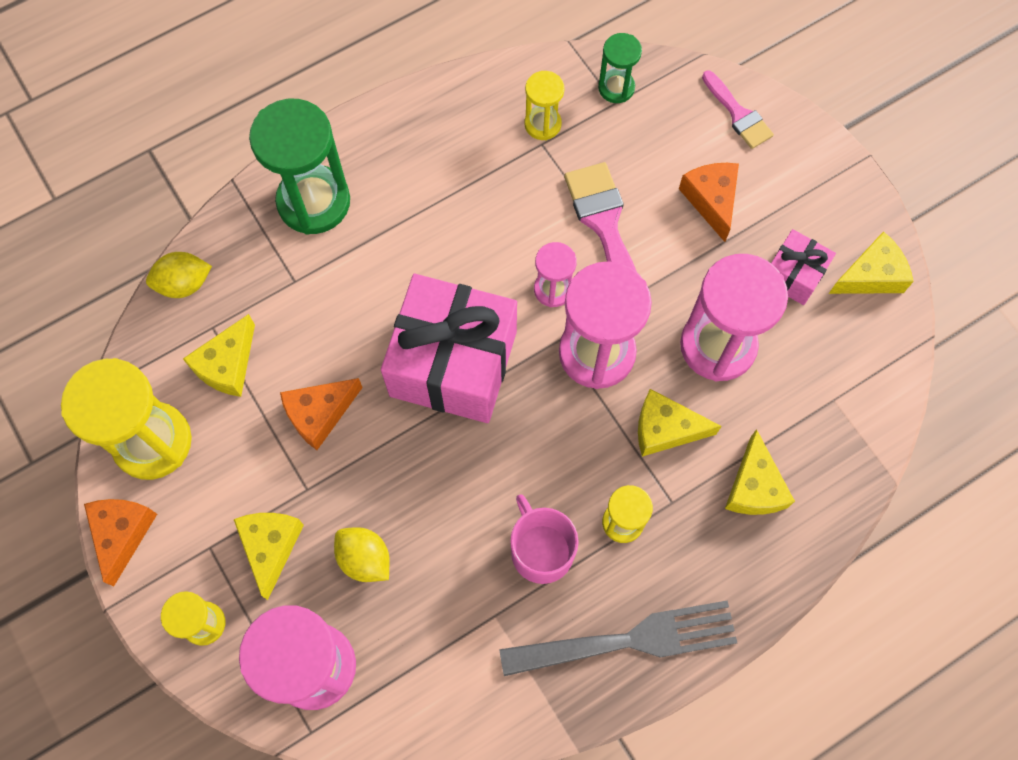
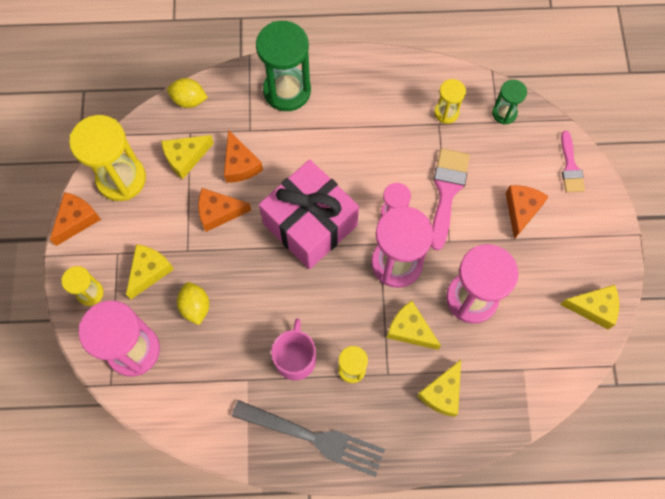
camera: 30 degrees right, 0 degrees up
pink gift [771,229,836,305] -> none
none -> orange cheese [224,129,263,183]

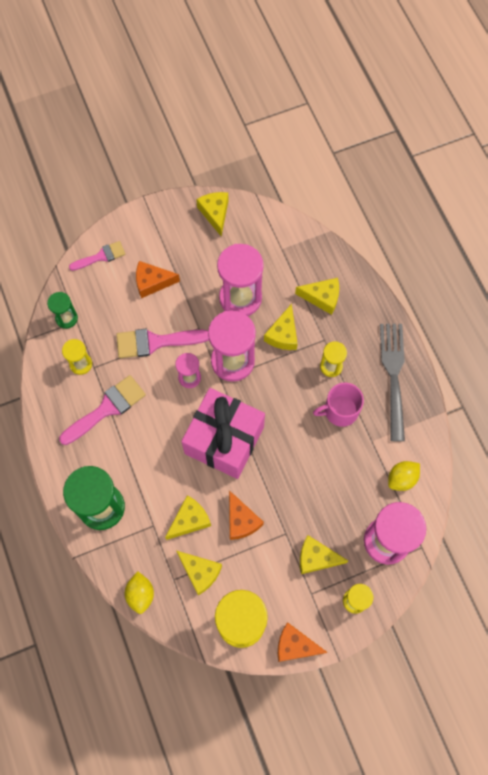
camera: 110 degrees left, 0 degrees up
yellow lemon [177,282,209,325] -> yellow lemon moved to [388,461,420,491]
orange cheese [224,129,263,183] -> yellow cheese [165,495,211,540]
none -> pink brush [59,375,146,445]

